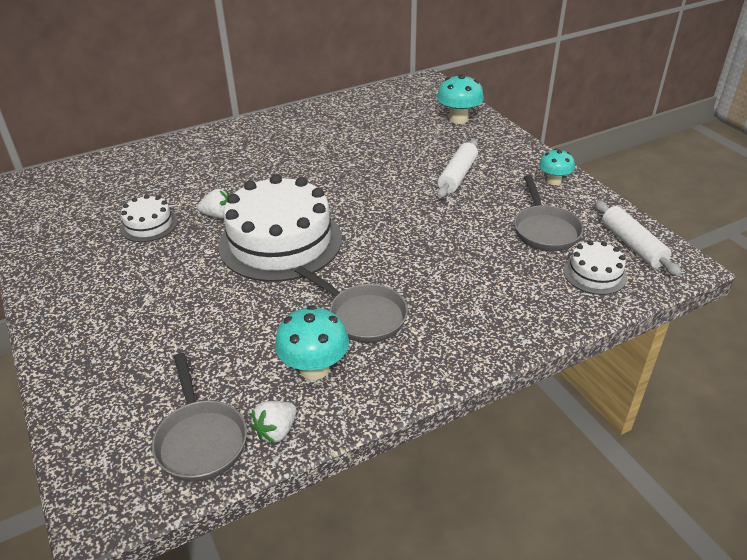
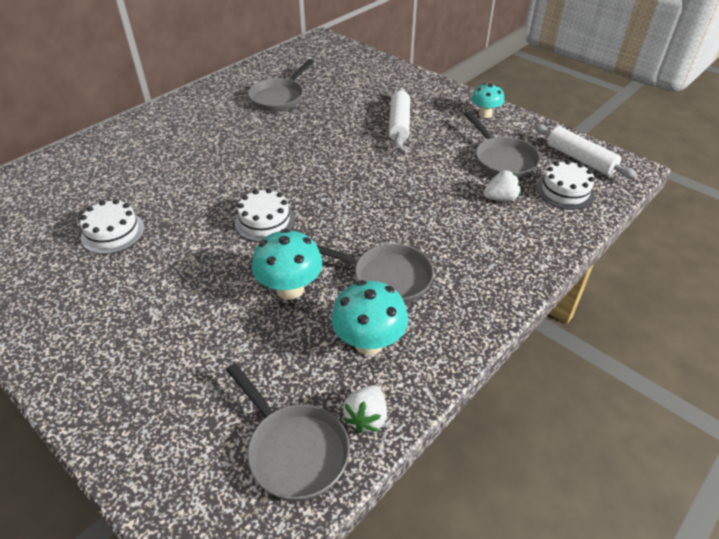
camera: 20 degrees left, 5 degrees up
white strawberry [197,189,229,219] -> white strawberry moved to [483,170,521,201]
white cake [218,174,342,282] -> white cake [235,188,295,242], size x0.47
turquoise mushroom [437,74,484,124] -> turquoise mushroom moved to [252,229,323,300]
none -> grey pan [248,59,315,112]

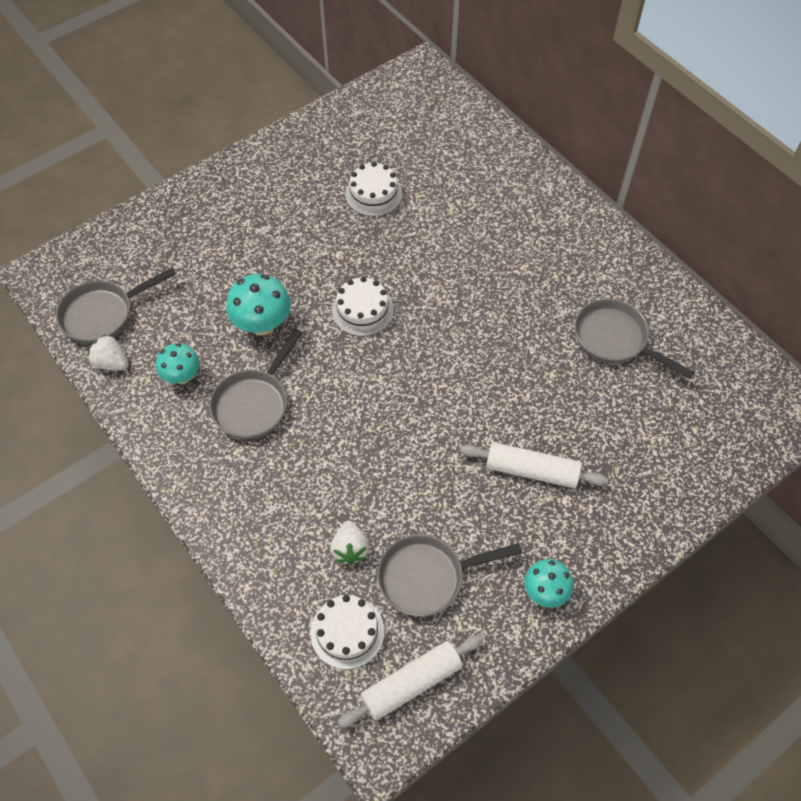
camera: 100 degrees right, 15 degrees up
turquoise mushroom [331,280,408,355] -> turquoise mushroom [156,343,200,384], size x0.66

